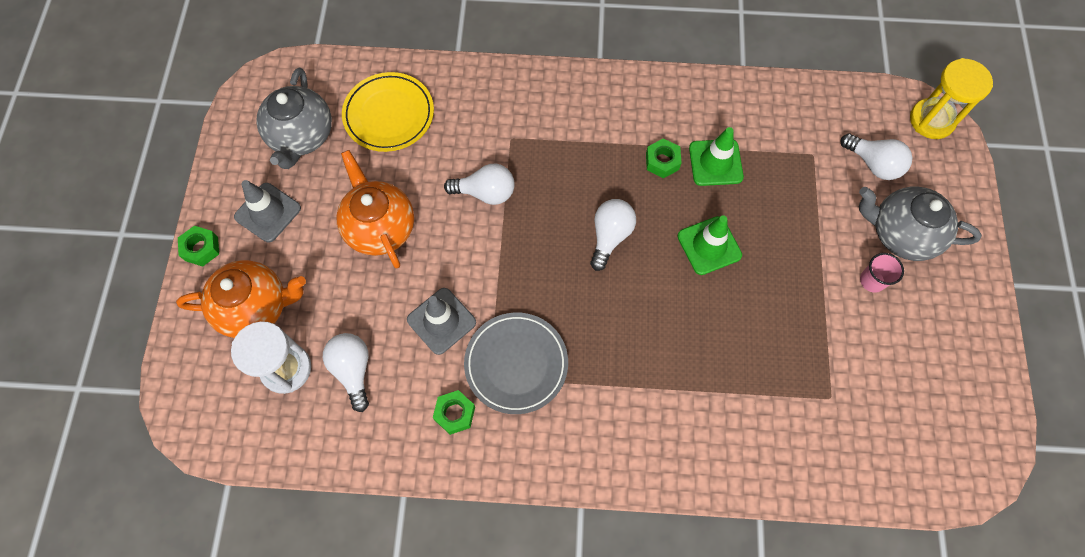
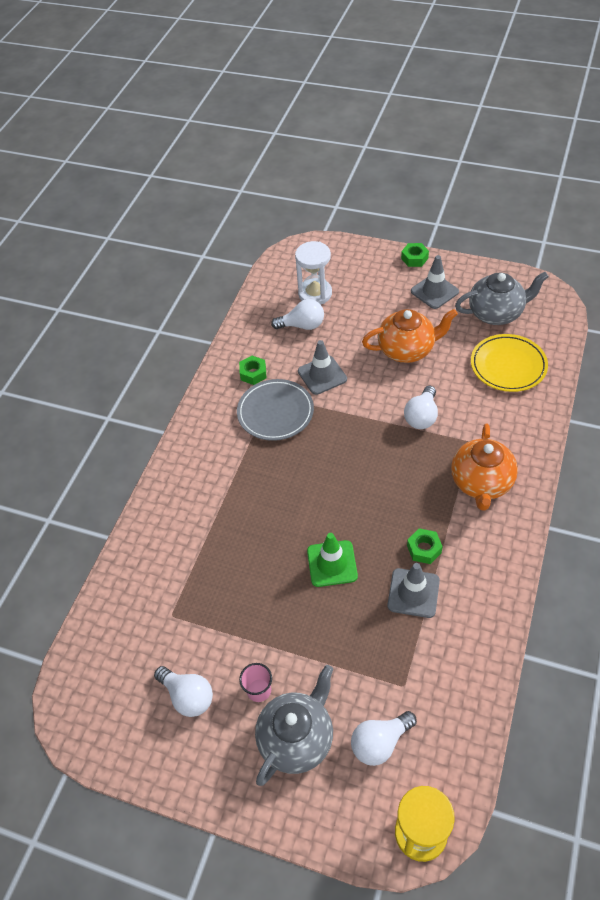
camera: 110 degrees right, 15 degrees down
orange teapot [176,260,306,338] -> orange teapot moved to [451,423,518,511]
grey teapot [256,68,332,169] -> grey teapot turned 150 degrees clockwise [455,272,549,325]
white light bulb [590,199,636,271] -> white light bulb moved to [154,666,213,717]
green traffic cone [689,127,744,186] -> grey traffic cone [388,563,440,618]

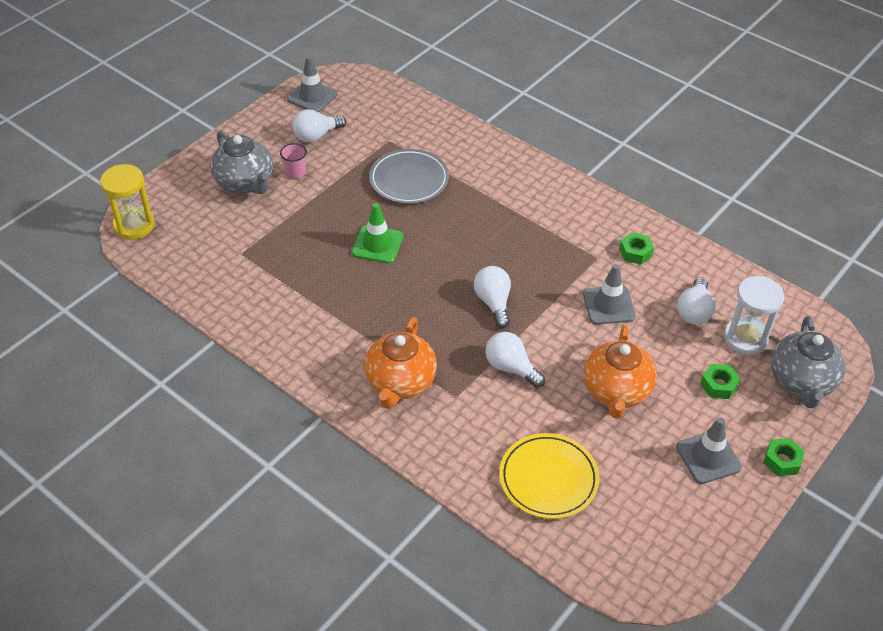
camera: 105 degrees right, 5 degrees down
grey plate [237,379,314,441] -> grey plate moved to [369,149,449,204]
white light bulb [351,711,417,766] -> white light bulb moved to [474,266,511,328]
grey traffic cone [388,563,440,618] -> grey traffic cone moved to [287,56,338,112]
green nut [407,528,443,564] -> green nut moved to [700,364,740,399]
orange teapot [451,423,518,511] -> orange teapot turned 105 degrees counterclockwise [364,317,437,409]
grey teapot [455,272,549,325] -> grey teapot moved to [771,316,846,409]

